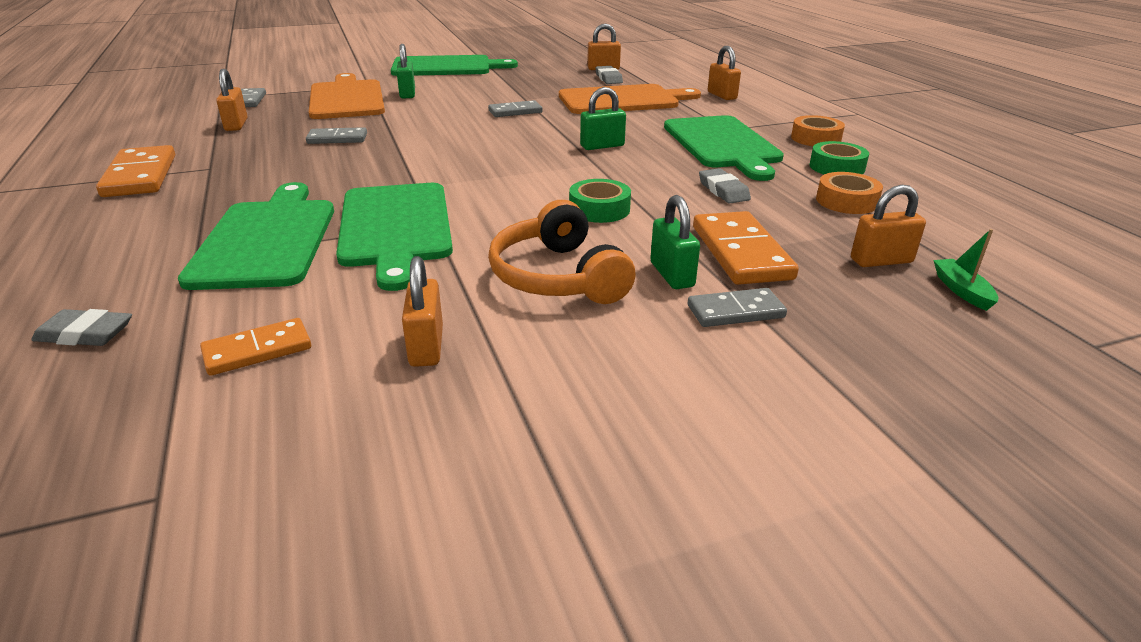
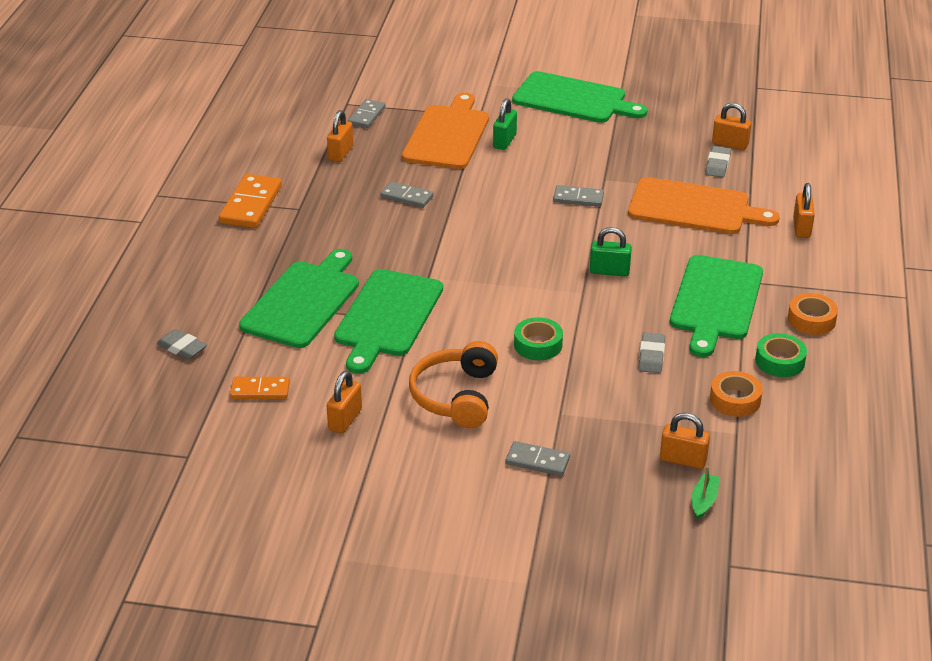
camera: 30 degrees right, 5 degrees up
green padlock [650,195,700,289] -> none
orange domino [693,211,799,285] -> none

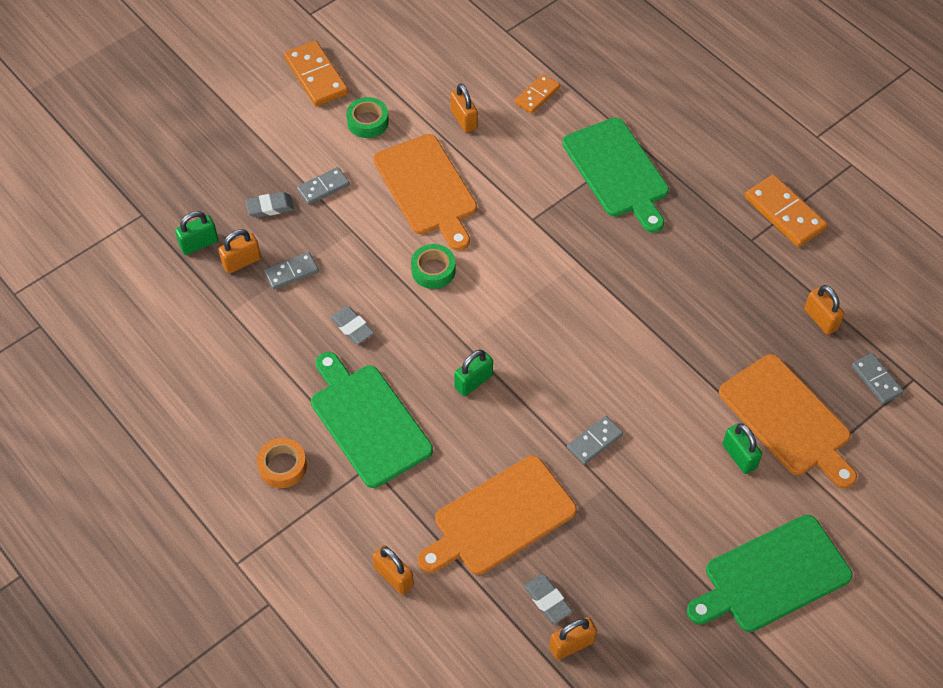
camera: 130 degrees right, 20 degrees up
grey eraser [157,329,207,360] -> grey eraser moved to [246,192,294,218]
green cutting board [334,269,443,374] -> none
grey domino [380,181,433,208] -> grey domino moved to [264,252,319,290]
orange headphones [409,341,498,428] -> orange cutting board [373,134,477,251]
green boat [692,466,720,520] -> green padlock [175,211,218,255]
orange tape [710,371,763,417] -> none
green tape [755,333,807,377] -> green tape moved to [346,97,389,138]
none -> orange domino [284,40,348,106]

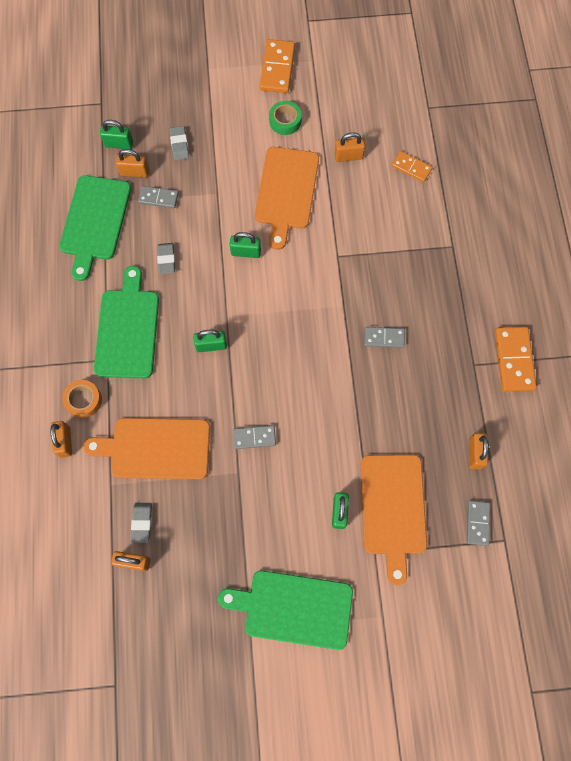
camera: 35 degrees right, 15 degrees up
grey eraser [246,192,294,218] -> grey eraser turned 60 degrees clockwise [170,126,189,160]
orange tape [257,438,307,488] -> orange tape moved to [62,380,102,418]
grey domino [297,167,350,205] -> grey domino moved to [364,327,405,348]
green tape [411,244,456,289] -> green padlock [229,232,261,258]
orange padlock [450,83,478,133] -> orange padlock turned 75 degrees clockwise [334,132,365,162]
orange domino [515,74,560,114] -> orange domino turned 45 degrees clockwise [392,151,432,182]
green cutting board [562,117,669,233] -> green cutting board moved to [59,175,131,281]

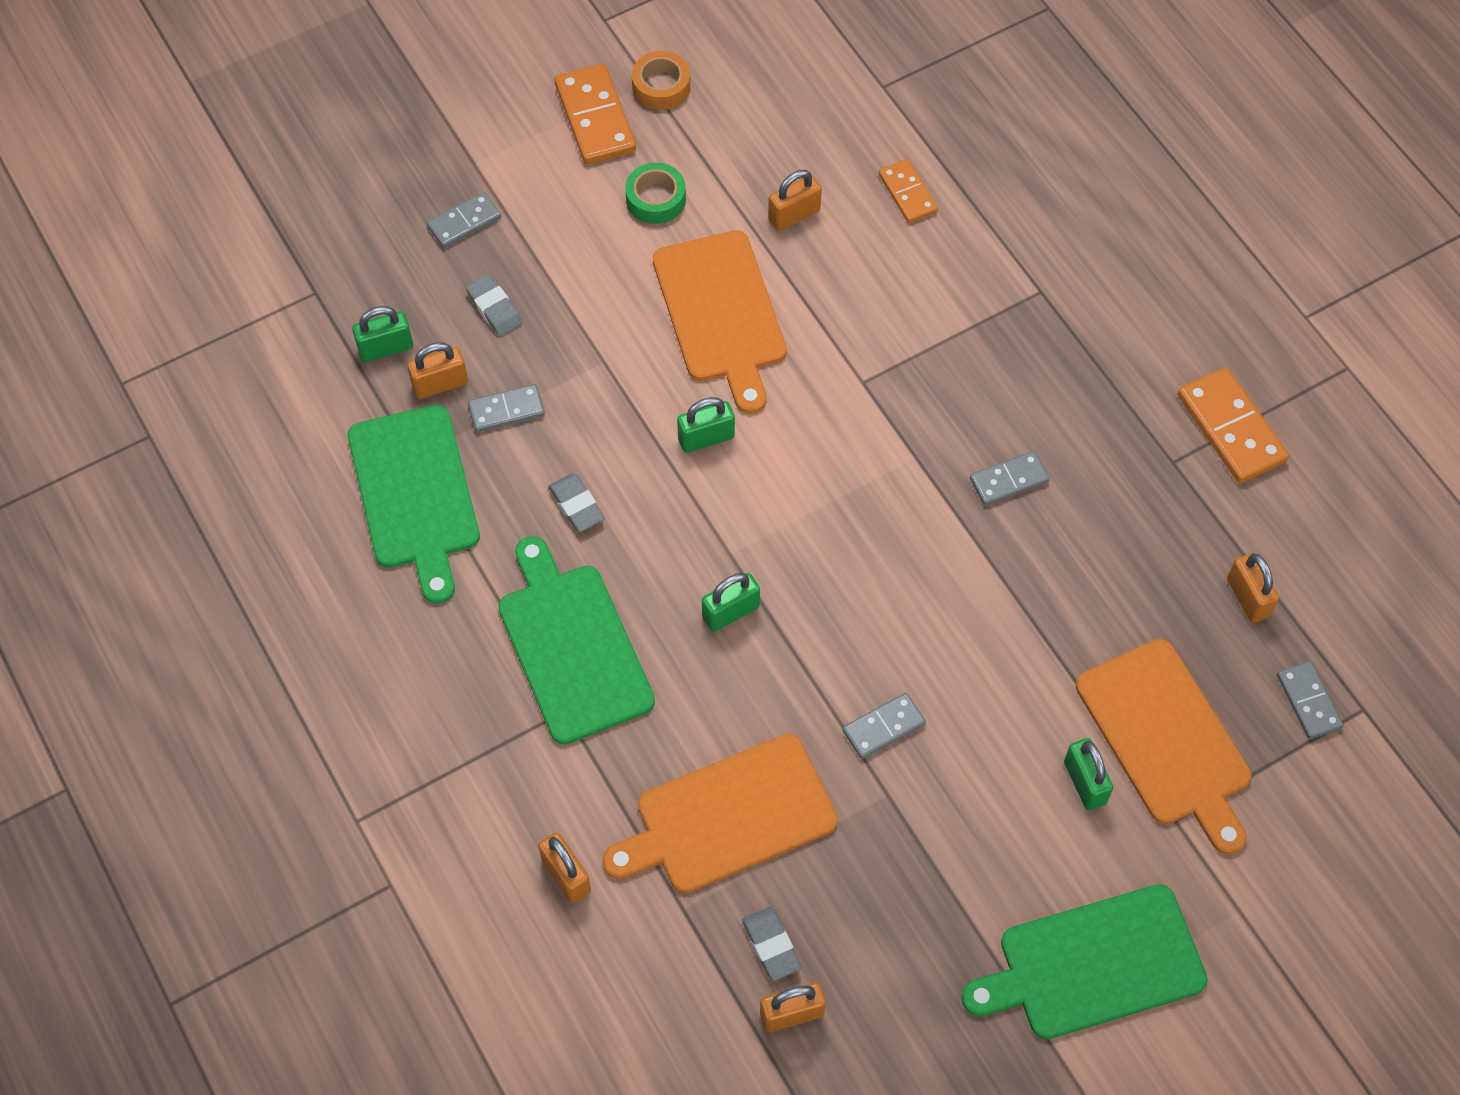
camera: 25 degrees left, 10 degrees down
orange tape [62,380,102,418] -> orange tape moved to [632,51,690,110]
orange domino [392,151,432,182] -> orange domino turned 60 degrees clockwise [879,159,938,223]
none -> grey domino [427,192,501,248]

